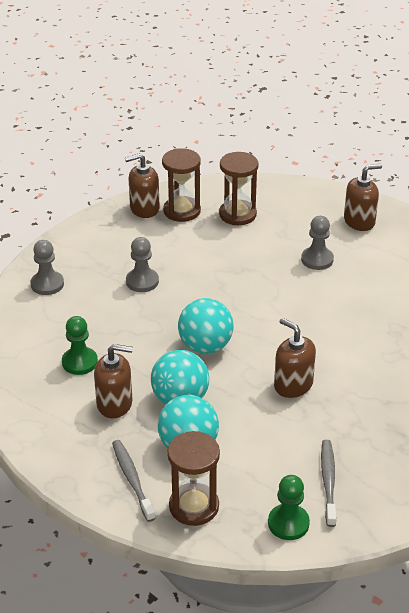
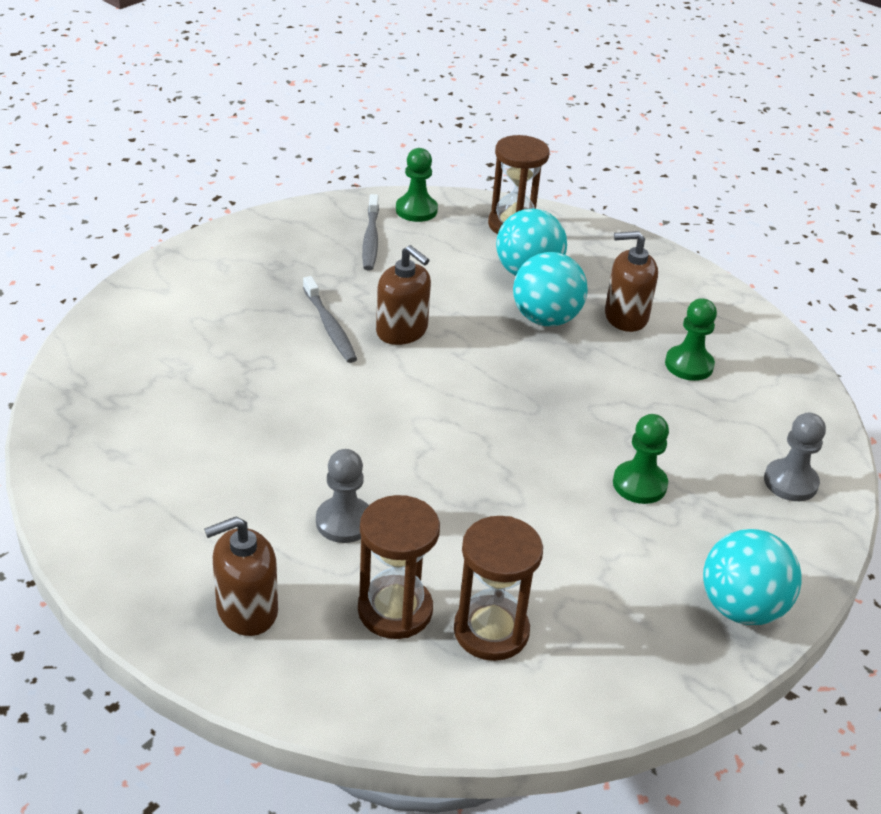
camera: 175 degrees right, 0 degrees up
grey toothbrush [112,440,156,522] -> grey toothbrush moved to [303,276,357,363]
brown soap dispenser [125,153,160,218] -> none
grey pawn [126,237,159,292] -> green pawn [613,414,669,504]
brown hourglass [162,148,201,222] -> brown hourglass moved to [358,495,440,639]
turquoise ball [178,298,234,354] -> turquoise ball moved to [703,529,801,625]

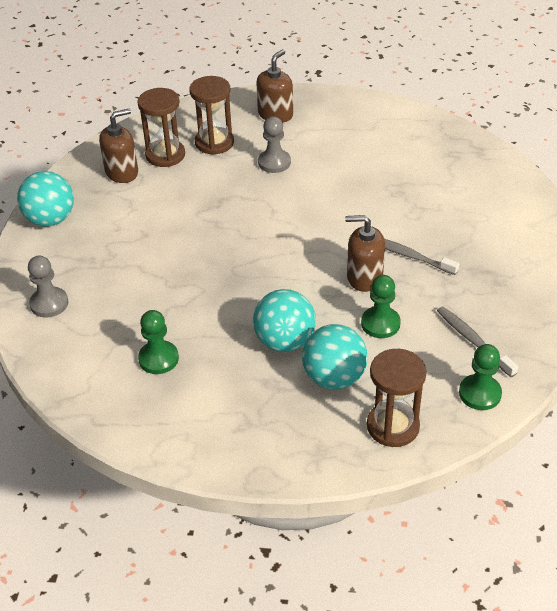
camera: 150 degrees right, 5 degrees up
brown soap dispenser [605,231,658,332] -> brown soap dispenser moved to [99,109,138,183]
green pawn [613,414,669,504] -> green pawn moved to [361,275,401,338]

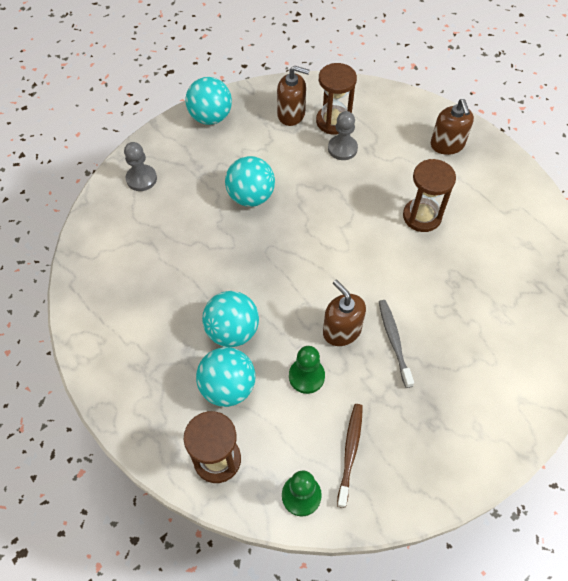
camera: 45 degrees right, 15 degrees up
green pawn [138,310,179,374] -> none
brown hourglass [189,76,234,155] -> brown hourglass moved to [403,159,456,232]
brown soap dispenser [256,50,293,123] -> brown soap dispenser turned 90 degrees clockwise [431,99,474,155]
grey pawn [258,116,291,173] -> grey pawn moved to [328,111,358,160]
grey toothbrush [437,307,518,377] -> brown toothbrush [337,404,363,508]
none -> turquoise ball [225,156,275,207]

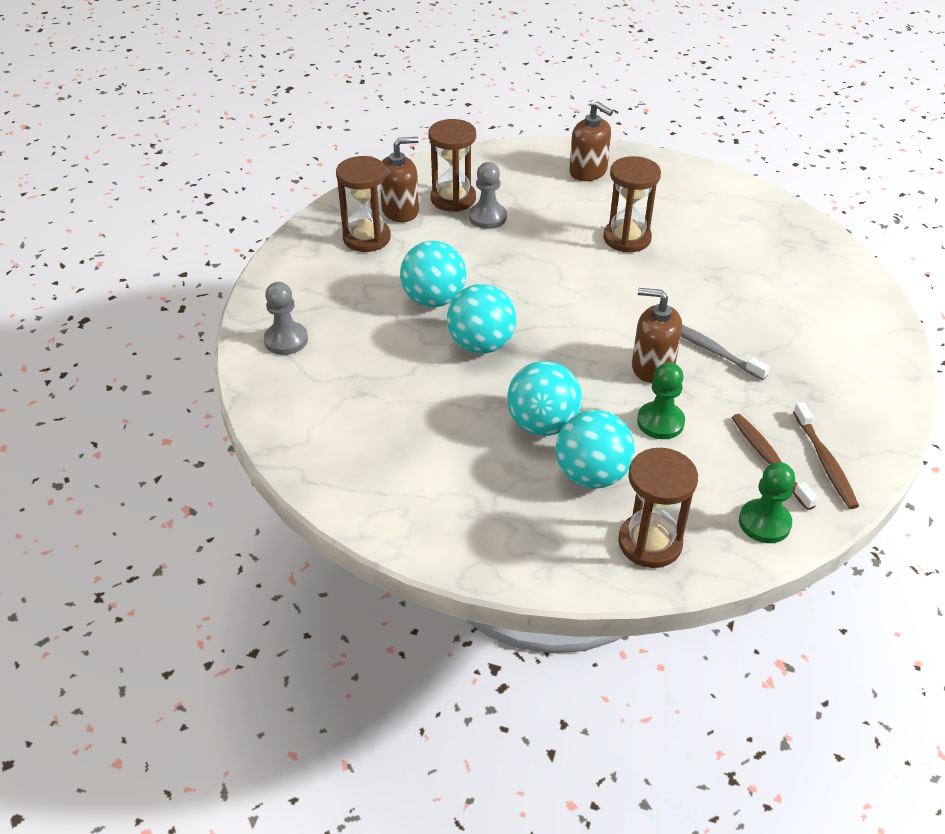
camera: 35 degrees left, 15 degrees down
turquoise ball [186,77,232,125] -> turquoise ball moved to [447,284,516,354]
none -> brown hourglass [336,156,391,252]
none -> brown toothbrush [793,402,859,509]

